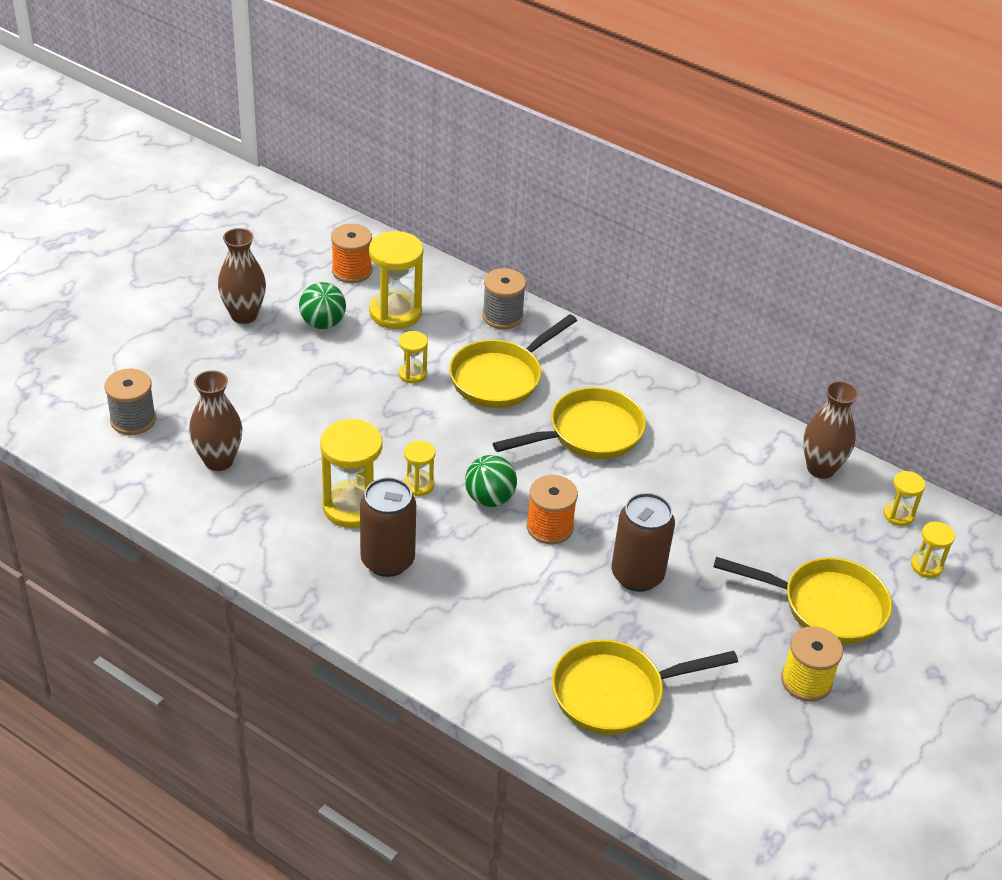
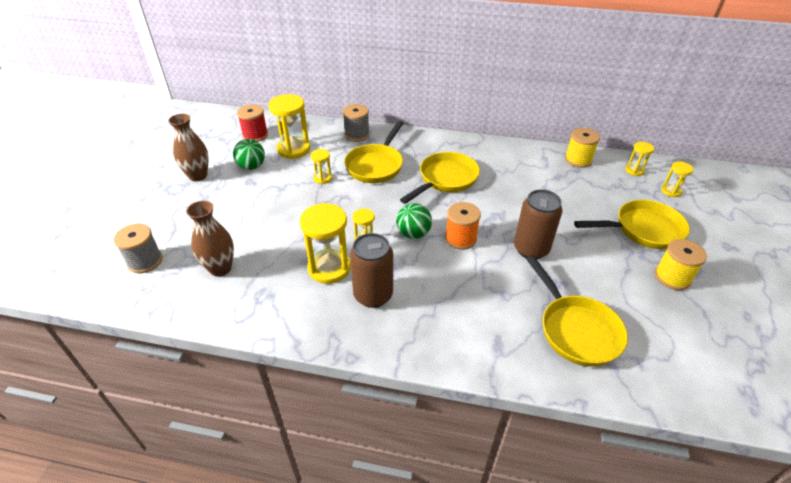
camera: 20 degrees left, 0 degrees up
orange spool [331,224,372,283] -> red spool [237,105,268,142]
yellow pan [552,640,738,735] -> yellow pan turned 75 degrees counterclockwise [526,255,628,367]
brown vase [803,381,859,479] -> yellow spool [565,128,600,168]

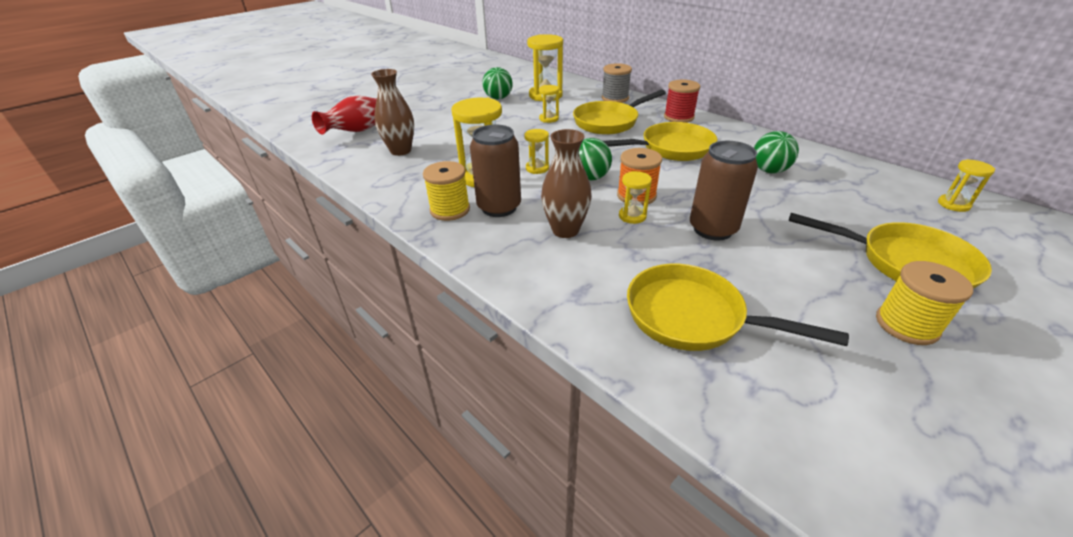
camera: 35 degrees right, 5 degrees down
grey spool [114,224,162,273] -> red vase [312,96,377,134]
brown vase [168,114,209,181] -> brown vase moved to [541,129,592,238]
red spool [237,105,268,142] -> red spool moved to [664,80,700,123]
yellow pan [526,255,628,367] -> yellow pan turned 105 degrees clockwise [627,264,849,351]
yellow spool [565,128,600,168] -> yellow spool moved to [423,161,470,221]
yellow hourglass [661,161,694,197] -> yellow hourglass moved to [619,171,652,224]
none -> green ball [754,131,799,174]

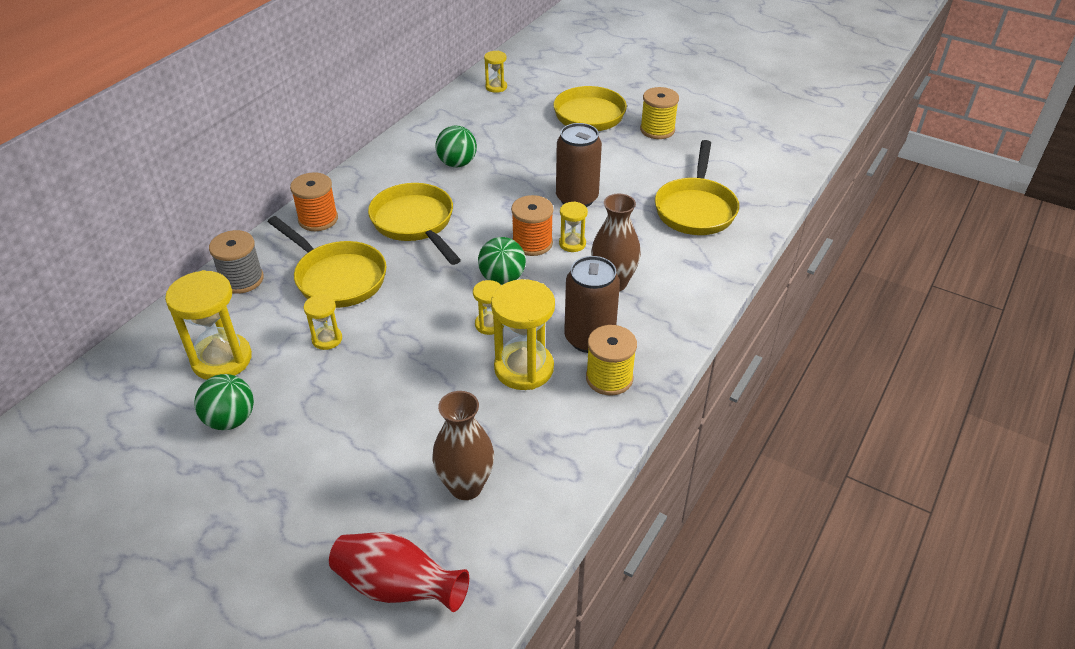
camera: 105 degrees left, 5 degrees up
red spool [664,80,700,123] -> orange spool [290,172,338,231]

